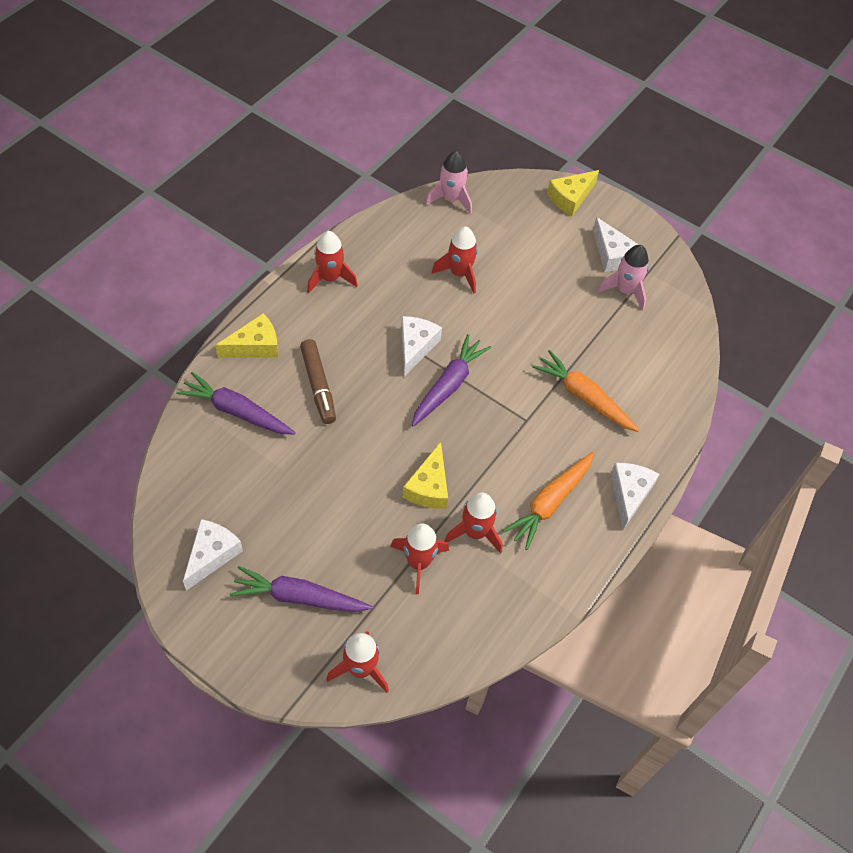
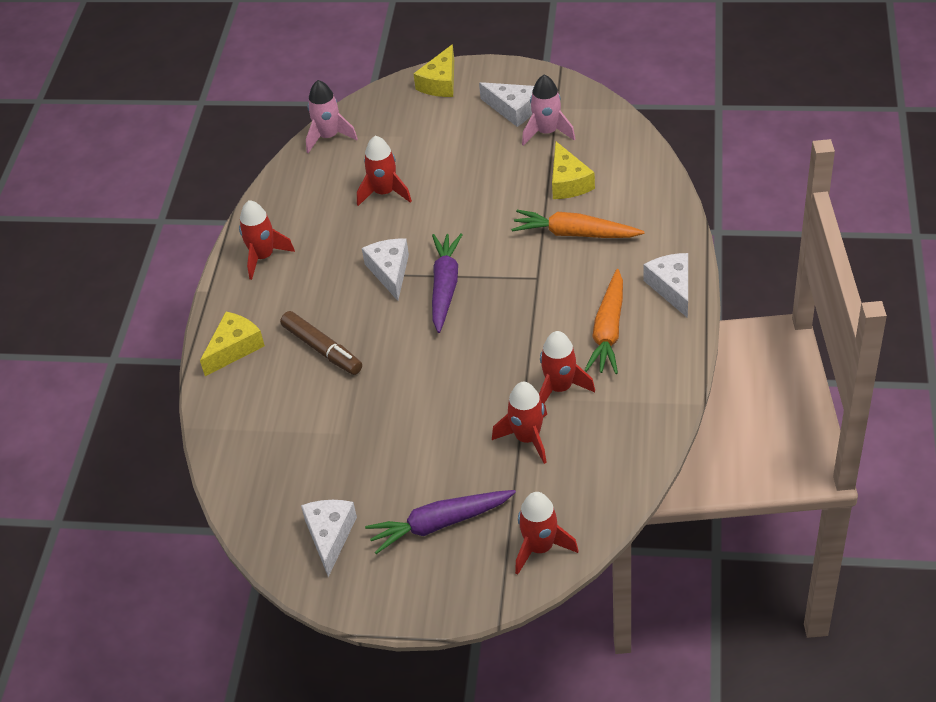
camera: 20 degrees left, 10 degrees down
purple carrot [177,372,296,435] -> none
yellow cheese [403,442,448,509] -> yellow cheese moved to [552,142,595,199]

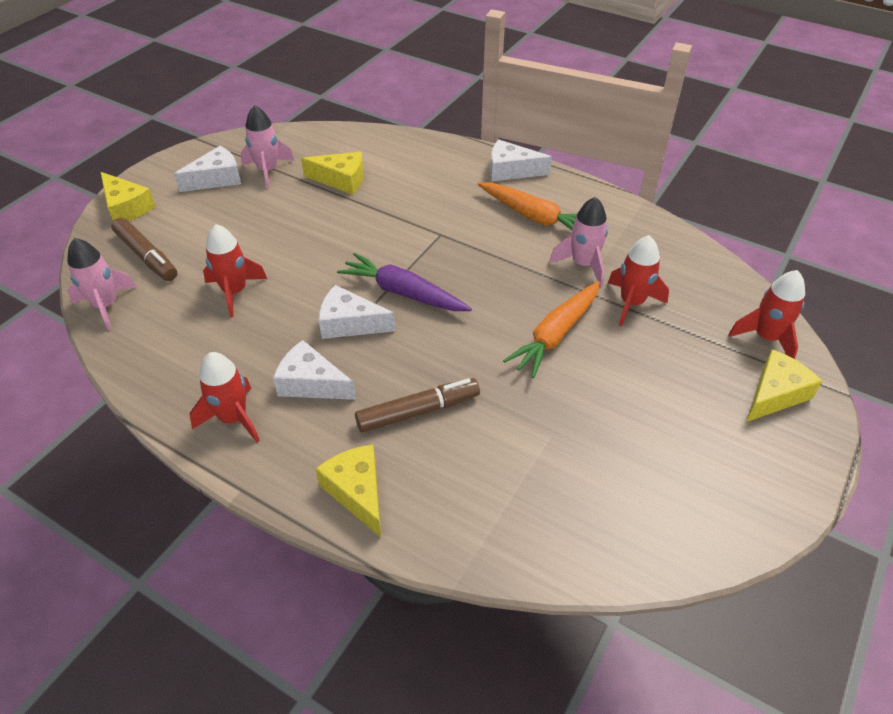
camera: 70 degrees left, 0 degrees up
white cheese [301,500,357,577] -> white cheese moved to [273,340,356,400]
purple carrot [365,490,516,554] -> none
orange carrot [511,210,645,238] -> orange carrot moved to [503,281,600,378]
red rocket [539,331,595,404] -> pink rocket [549,197,608,286]
none -> brown marker [111,218,177,281]
none -> yellow cheese [746,349,822,422]

